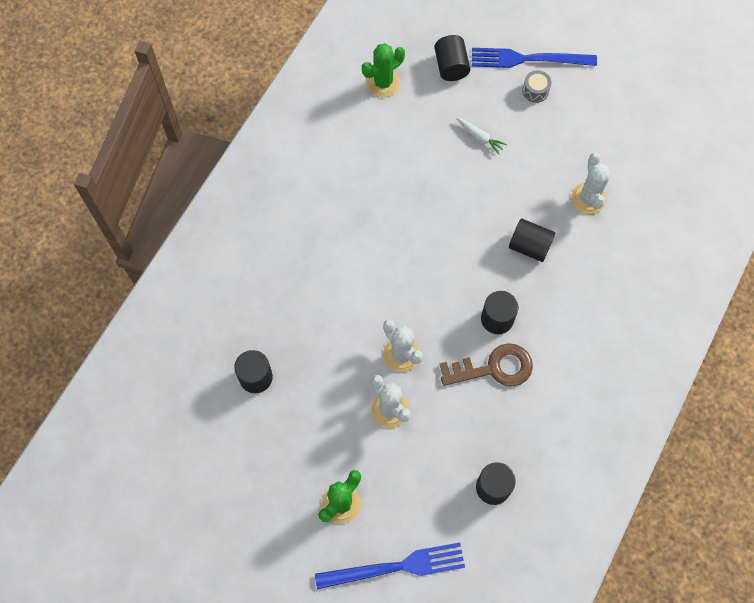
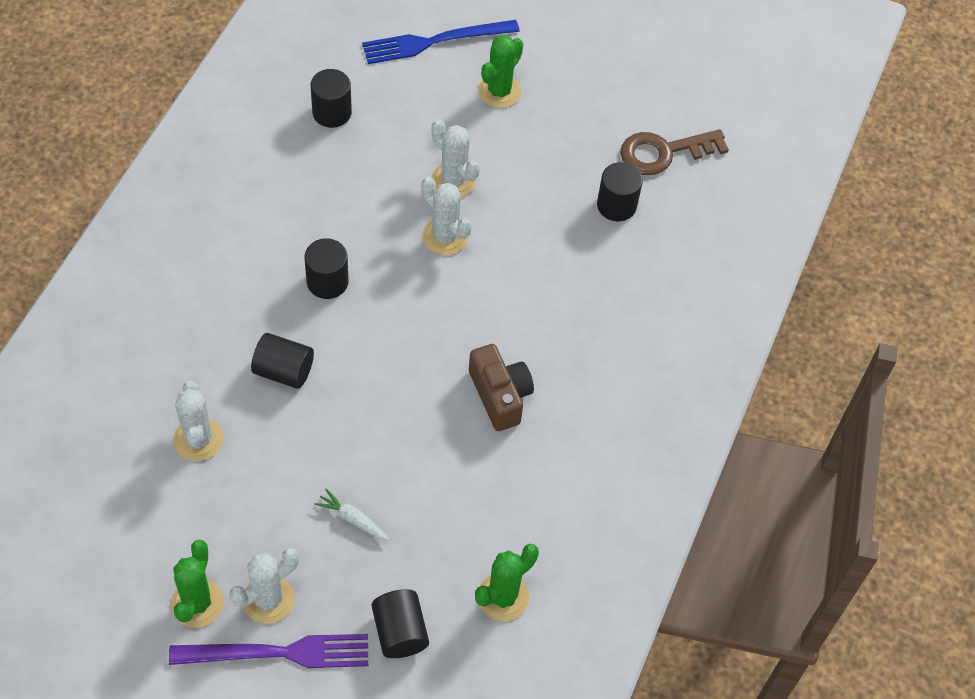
camera: 170 degrees right, 10 degrees down
brown key [440,343,533,386] -> brown key moved to [620,129,729,175]
blue fork [472,48,597,68] -> purple fork [169,634,368,668]
grey drum [522,70,552,103] -> white cactus [229,548,299,624]
none -> green cactus [171,540,224,628]
none -> brown camera [469,344,534,431]

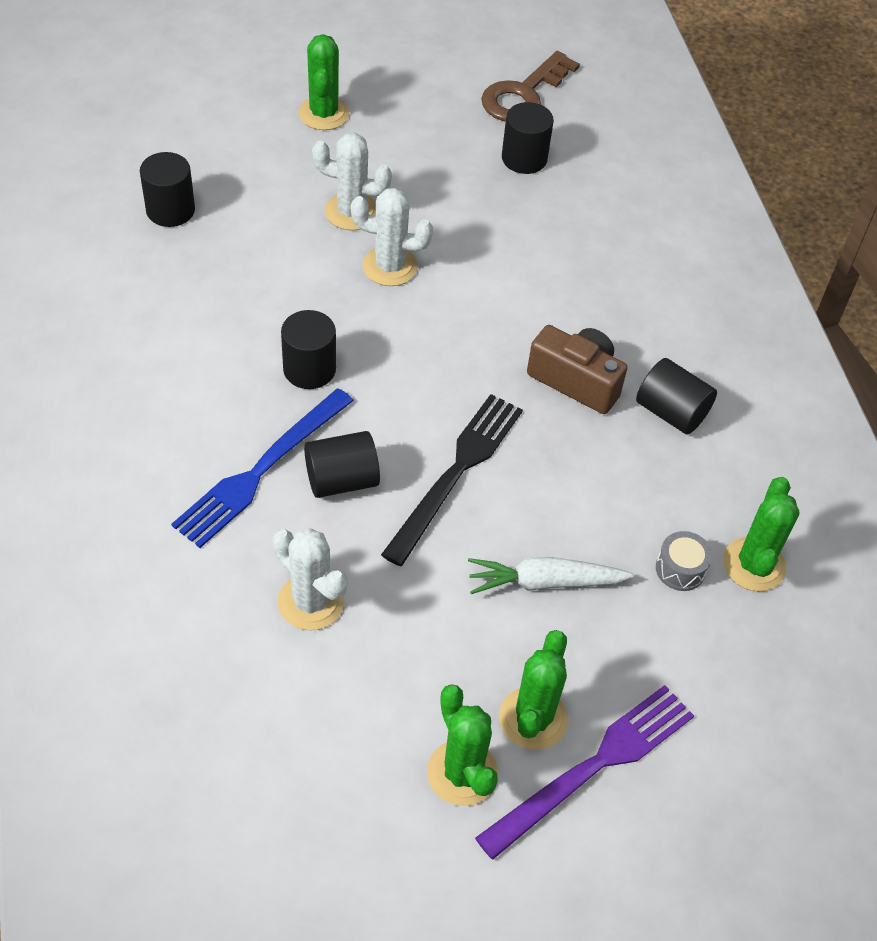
camera: 35 degrees left, 5 degrees down
white cactus [229,548,299,624] -> green cactus [499,630,568,750]
white carrot [314,489,390,541] -> white carrot [468,557,634,594], size x1.52
blue fork [362,20,520,64] -> blue fork moved to [171,388,354,548]
black cylinder [372,589,429,658] -> black cylinder moved to [636,358,717,435]
none -> black fork [381,394,523,566]
none -> grey drum [656,531,712,591]

